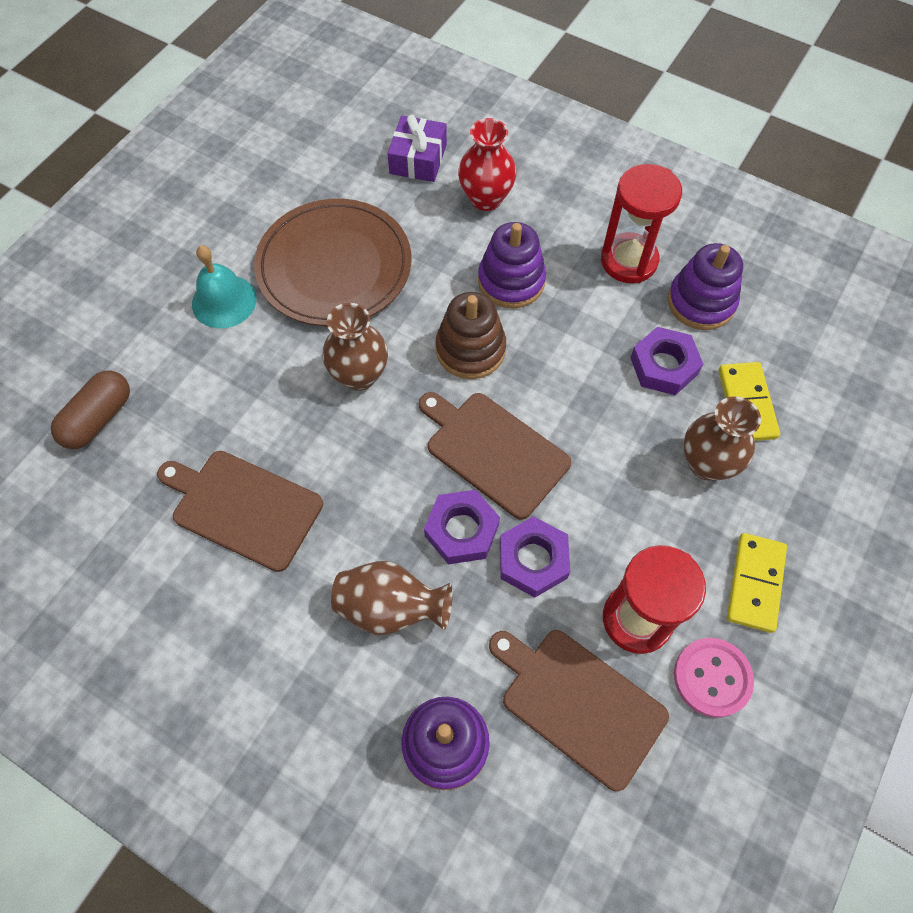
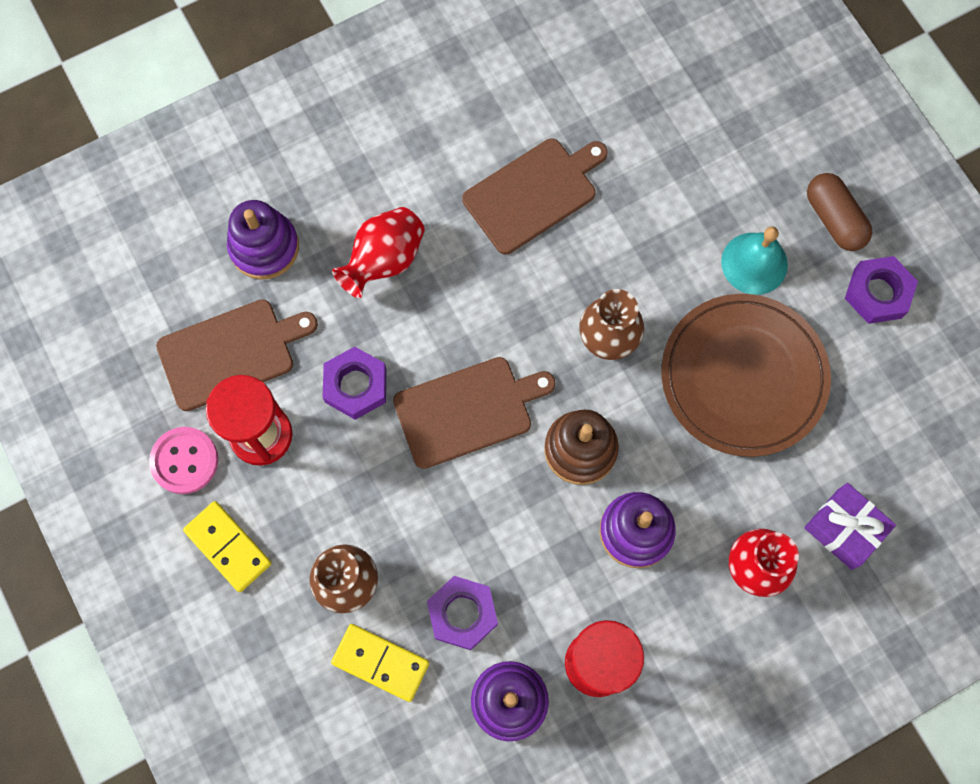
camera: 120 degrees right, 10 degrees up
brown capsule [51,371,130,449] -> brown capsule moved to [807,173,872,251]
brown vase [331,561,453,635] -> red vase [332,207,425,298]
purple nut [424,490,500,564] -> purple nut moved to [845,256,918,324]

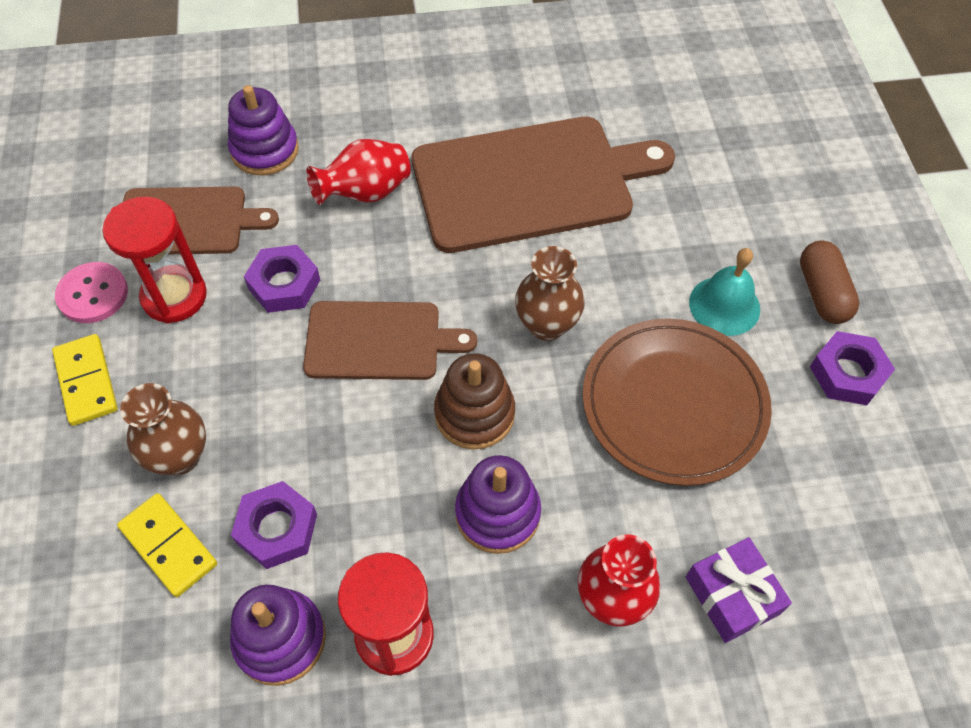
camera: 20 degrees right, 15 degrees down
brown cutting board [462,138,608,254] -> brown cutting board [412,117,675,253], size x1.71

